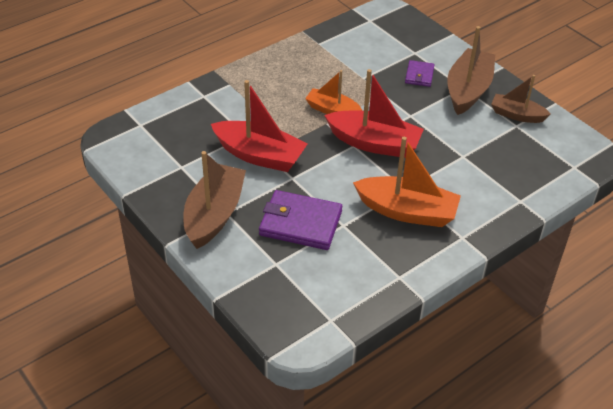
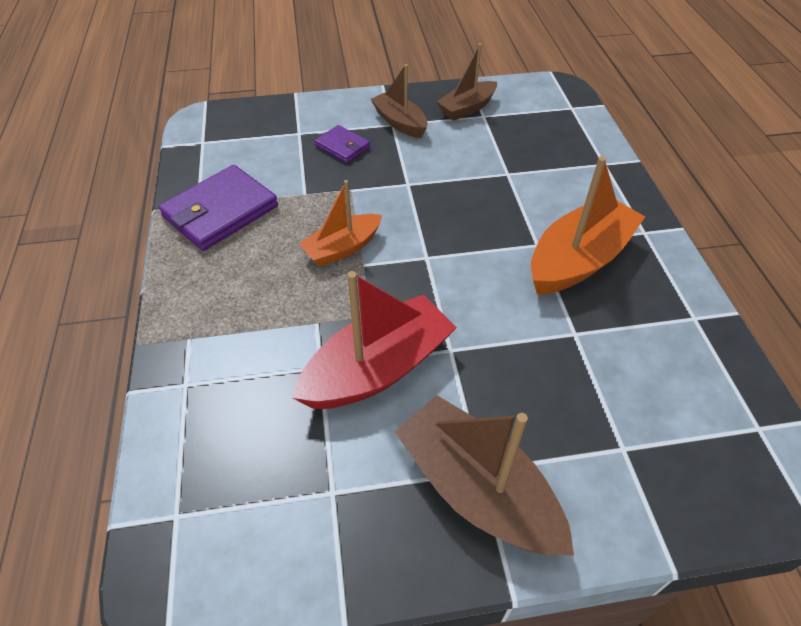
camera: 60 degrees left, 5 degrees up
purple wallet [259,190,342,250] -> purple wallet moved to [159,165,278,251]
red boat [324,69,424,158] -> none
brown boat [447,26,495,115] -> brown boat [371,64,427,138], size x0.61

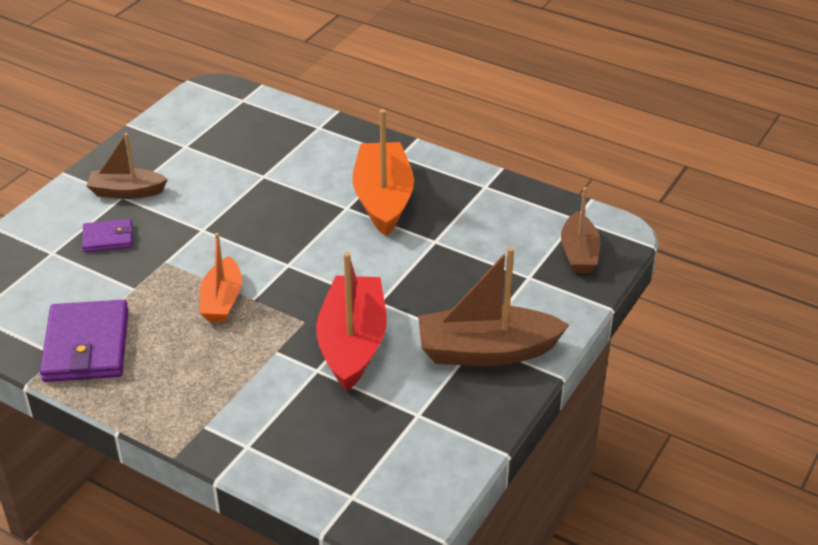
camera: 50 degrees left, 10 degrees down
brown boat [437,44,497,121] -> brown boat moved to [561,187,600,273]

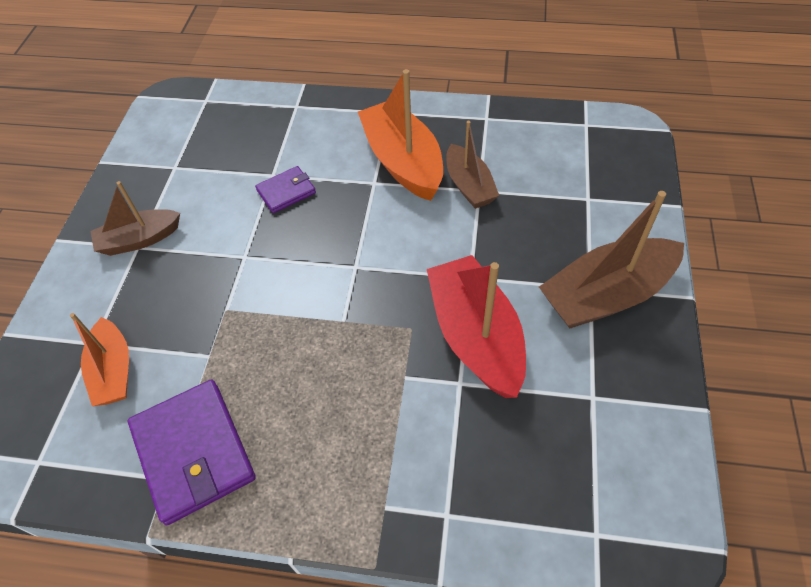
camera: 20 degrees left, 15 degrees up
purple wallet [82,219,133,252] -> purple wallet moved to [255,166,316,213]
orange boat [200,233,242,322] -> orange boat moved to [70,313,129,406]
brown boat [561,187,600,273] -> brown boat moved to [447,121,499,209]

